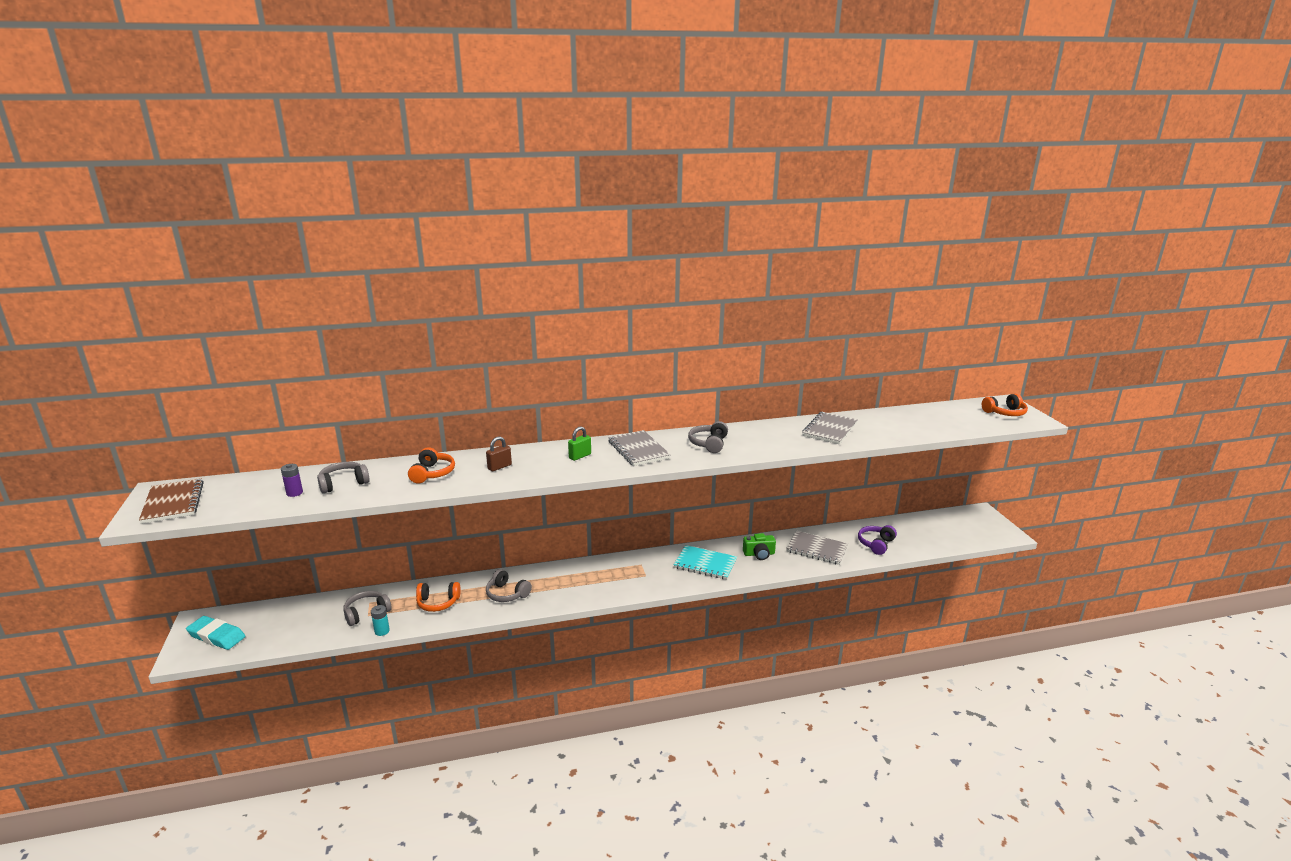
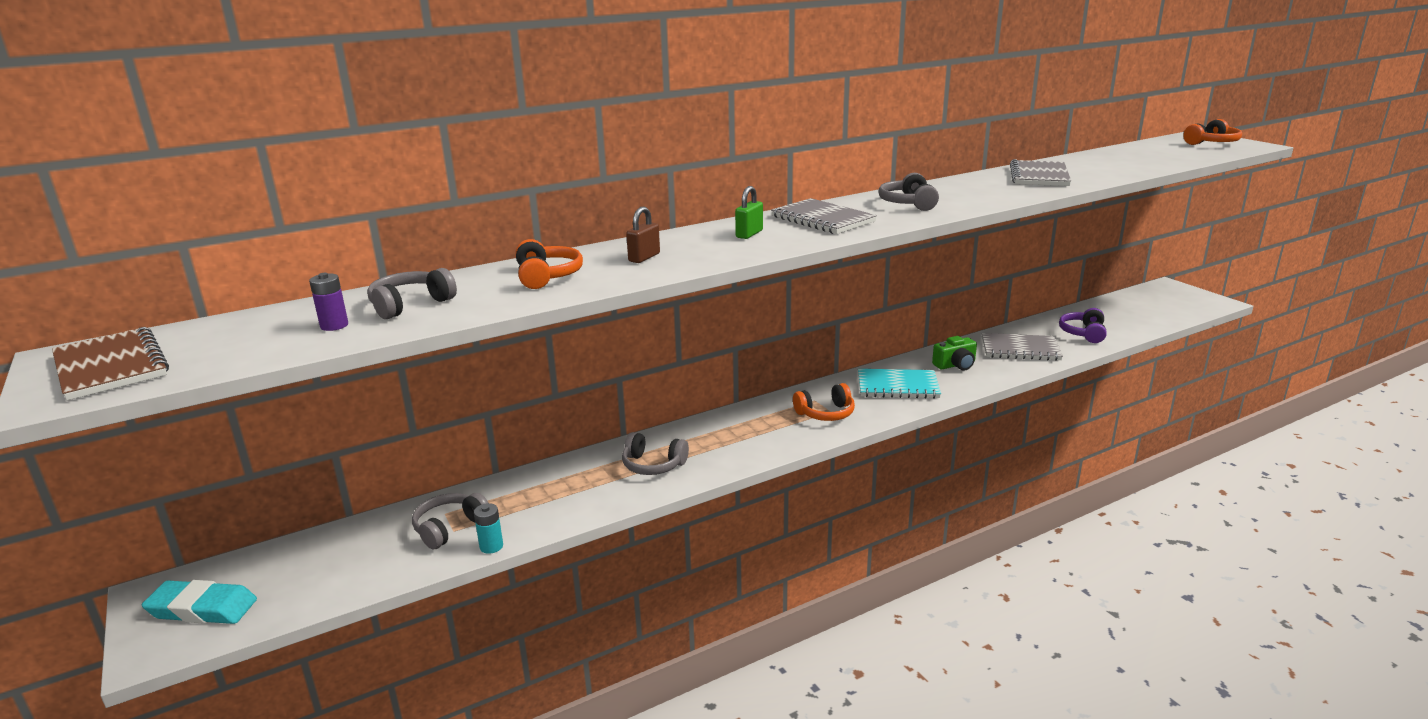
camera: 15 degrees left, 0 degrees up
orange headphones [416,582,461,612] -> orange headphones moved to [793,383,855,421]

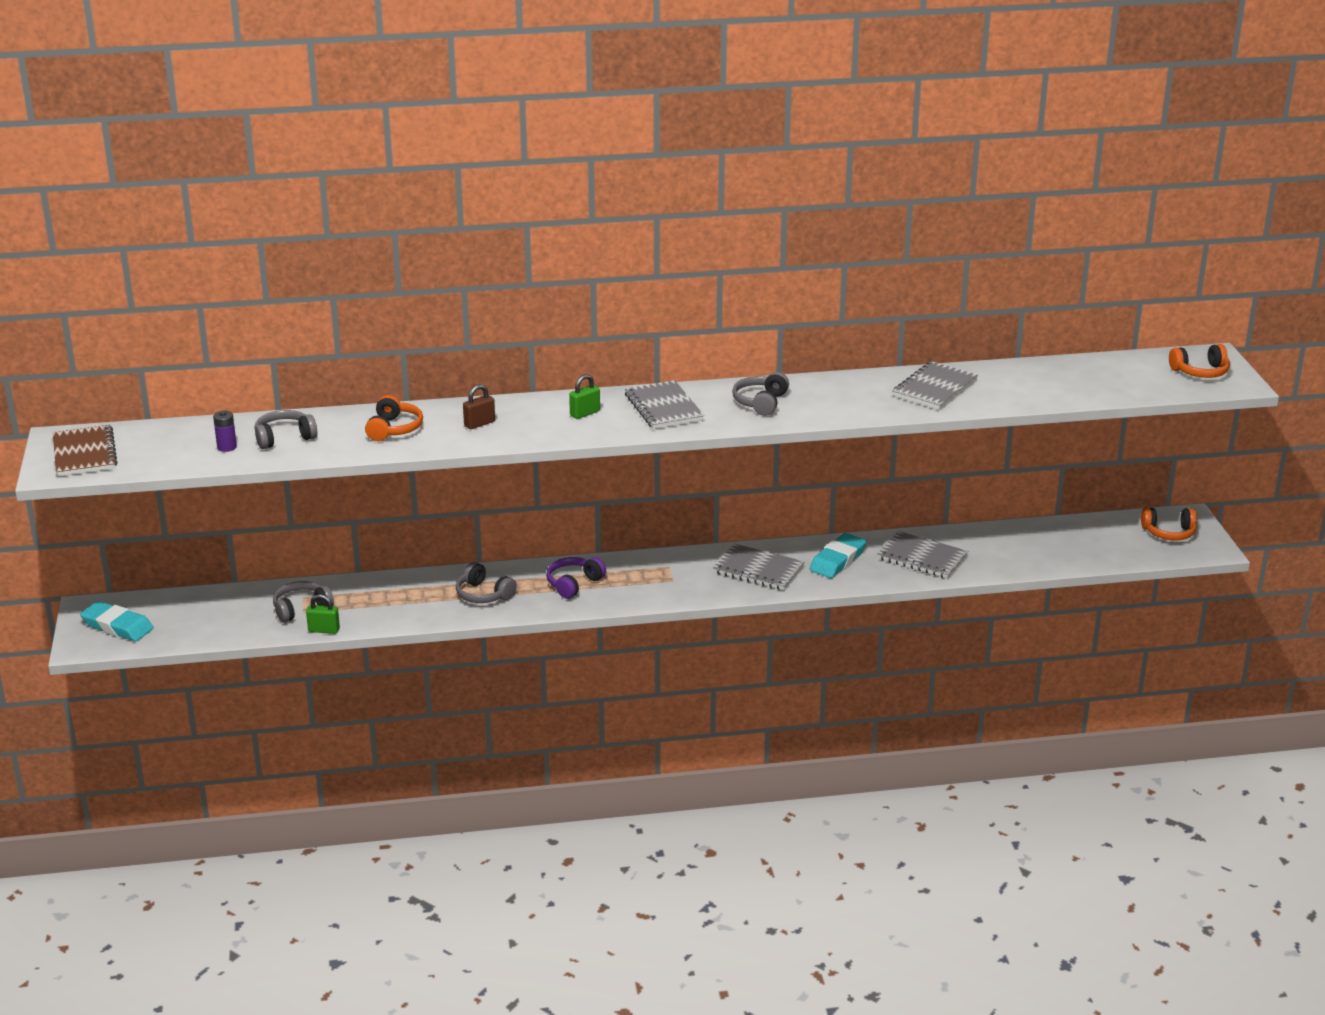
camera: 20 degrees right, 5 degrees up
turquoise battery [474,503,503,554] -> green padlock [306,594,340,634]
orange headphones [793,383,855,421] -> orange headphones moved to [1141,508,1197,541]
turquoise notebook [858,369,941,399] -> grey notebook [713,544,805,590]
green camera [932,336,977,371] -> turquoise eraser [810,533,866,578]
purple headphones [1059,308,1107,343] -> purple headphones moved to [546,557,606,599]

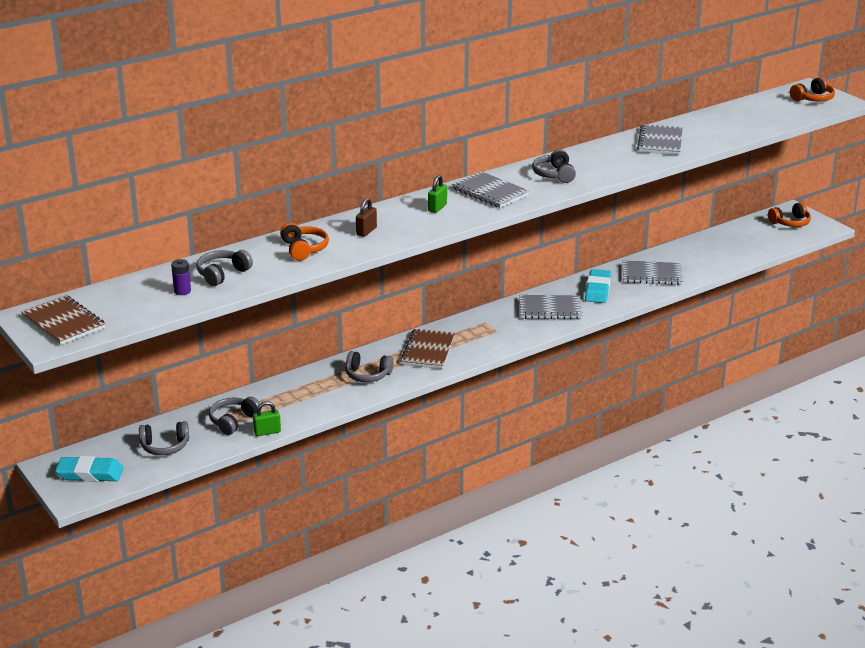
camera: 25 degrees left, 0 degrees up
purple headphones [546,557,606,599] -> brown notebook [400,329,455,369]
none -> grey headphones [139,421,189,455]

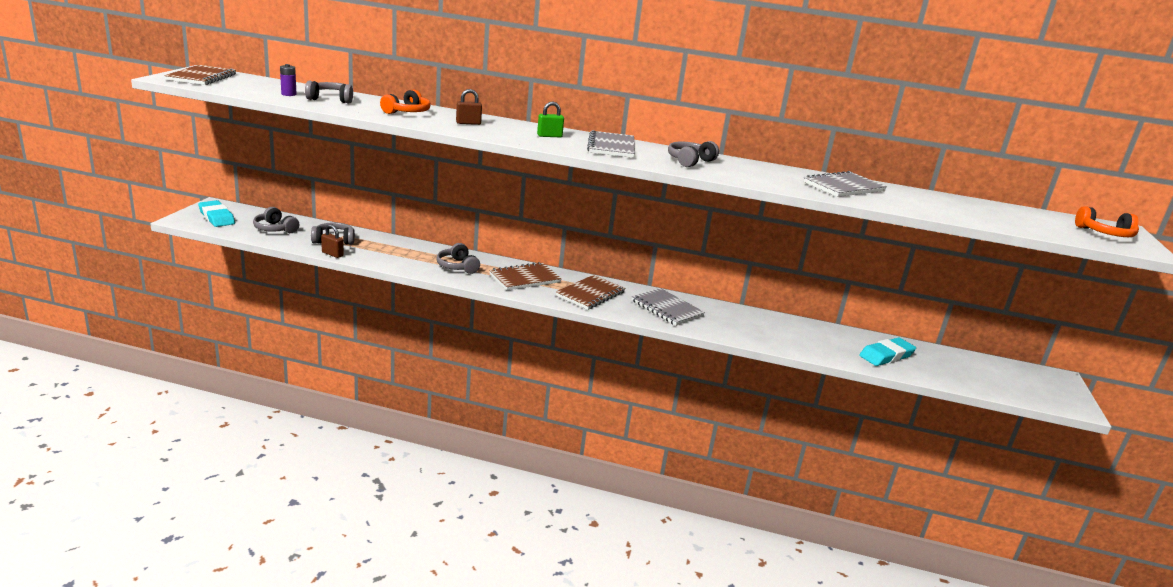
camera: 45 degrees right, 5 degrees down
green padlock [253,401,281,436] -> brown padlock [321,224,344,258]
turquoise eraser [585,269,611,303] -> turquoise eraser moved to [859,337,916,366]
grey notebook [623,260,683,285] -> none
orange headphones [768,202,811,227] -> none
none -> brown notebook [556,275,625,310]

